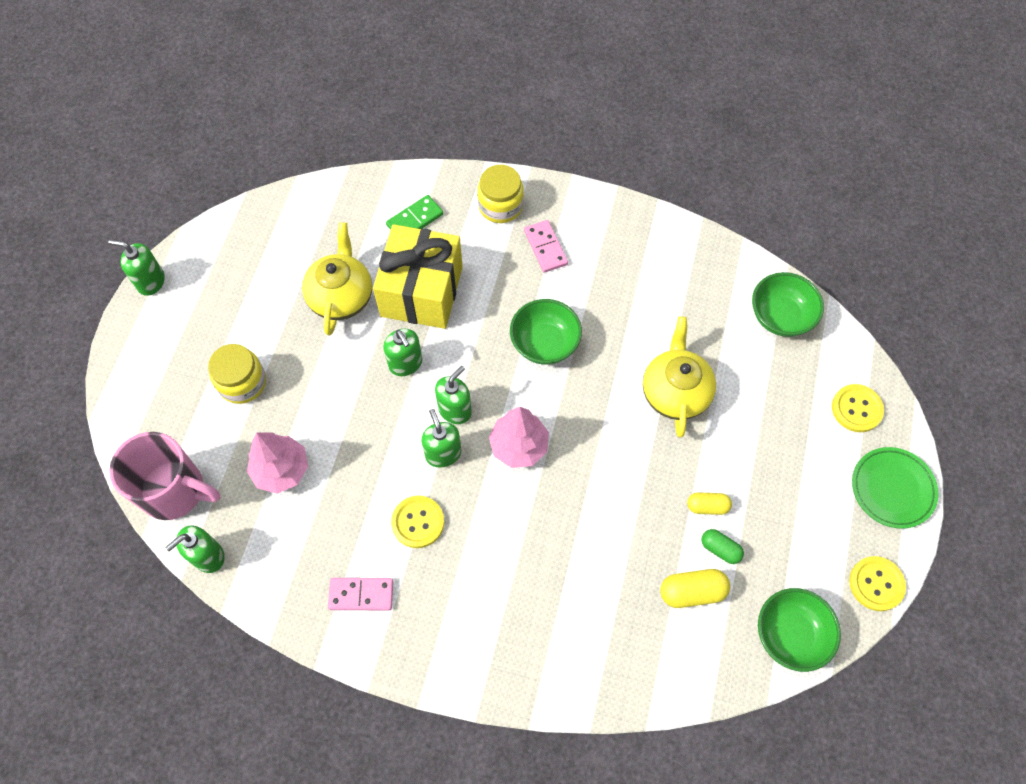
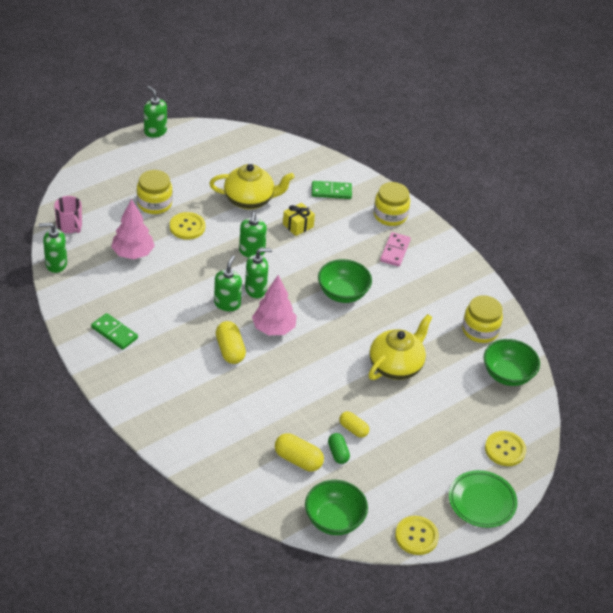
camera: 35 degrees right, 20 degrees down
pink mug [109,432,220,520] -> pink mug [54,196,82,233], size x0.56
yellow teapot [302,222,372,335] -> yellow teapot turned 45 degrees clockwise [209,164,295,209]
pink domino [328,578,393,610] -> green domino [91,313,138,350]
yellow gift [373,224,463,329] -> yellow gift [283,203,315,236], size x0.42
yellow button [391,496,444,548] -> yellow button moved to [170,212,205,240]
none -> yellow capsule [216,321,246,364]
none -> yellow jar [462,295,503,343]

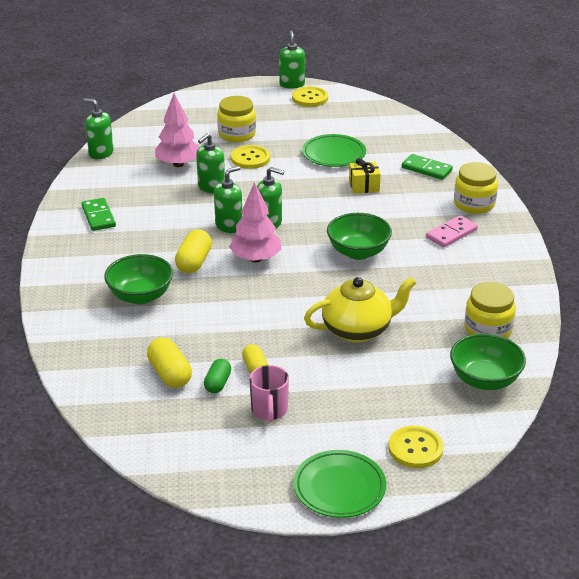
camera: 35 degrees right, 10 degrees down
pink mug [54,196,82,233] -> pink mug moved to [249,365,289,422]
yellow teapot [209,164,295,209] -> green plate [302,134,366,167]
green soap dispenser [239,212,267,258] -> green soap dispenser moved to [196,133,225,193]
green bowl [305,480,368,535] -> green bowl moved to [104,254,173,304]
yellow button [395,516,439,555] -> yellow button moved to [292,86,328,107]

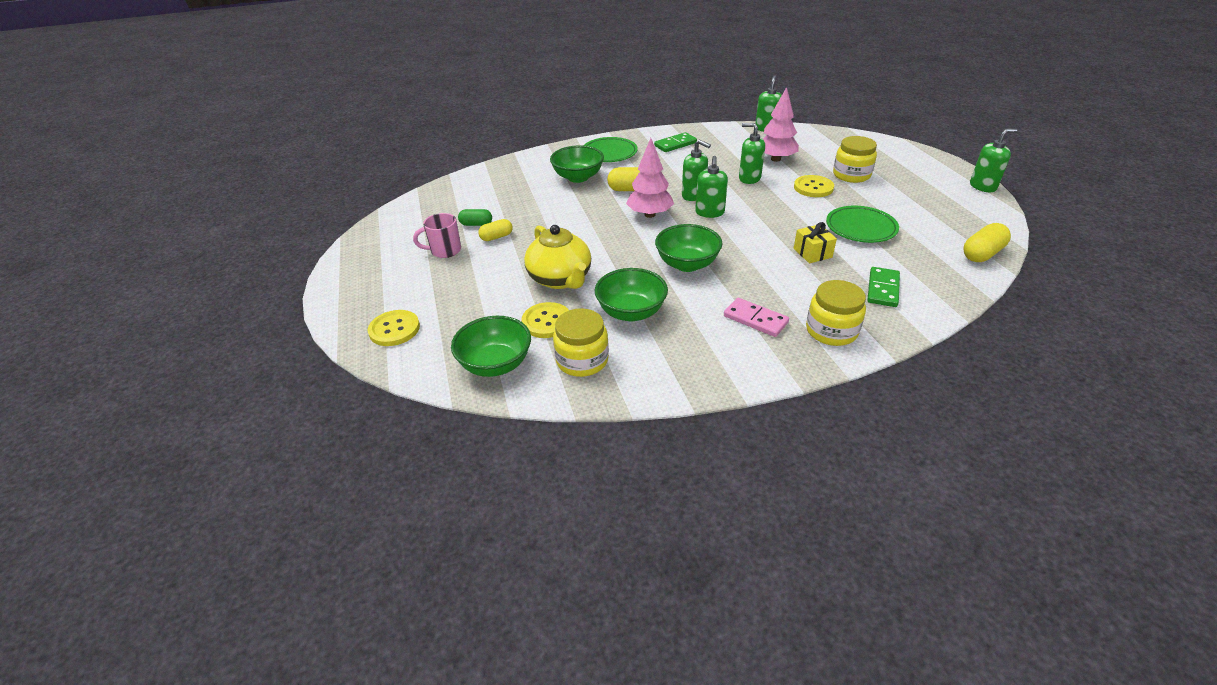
camera: 80 degrees right, 5 degrees up
yellow capsule [147,337,192,388] -> yellow capsule moved to [963,223,1011,262]
yellow button [292,86,328,107] -> yellow button moved to [522,302,569,338]
green plate [294,450,386,518] -> green plate moved to [583,137,638,162]
none -> green bowl [595,268,668,322]

